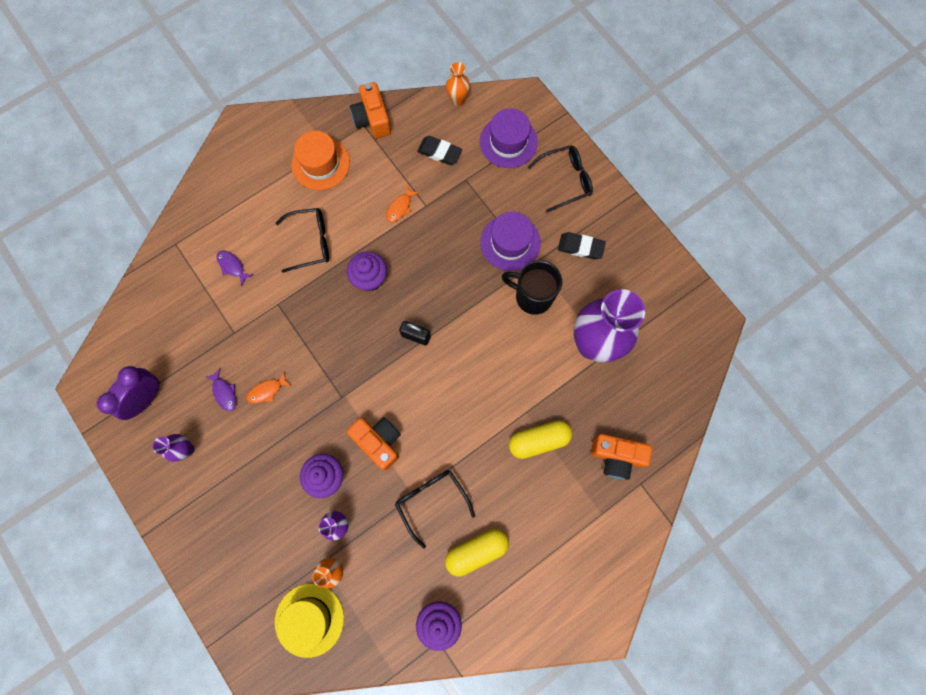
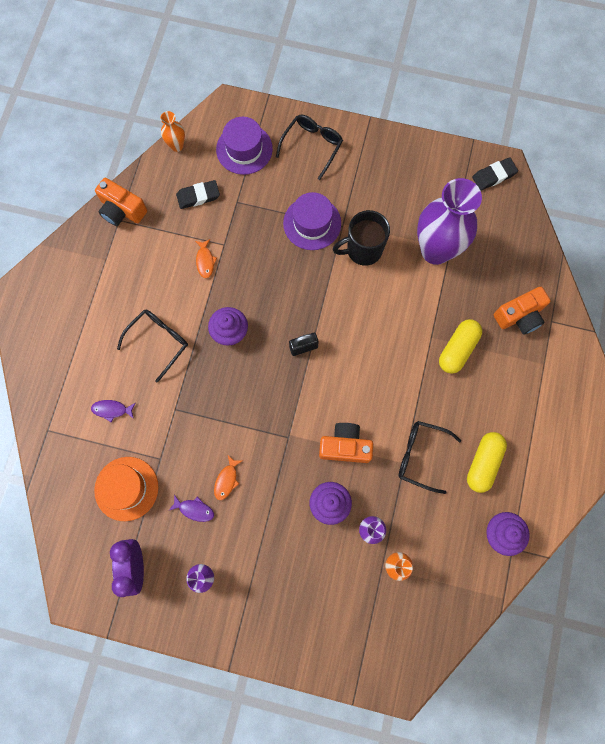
camera: 40 degrees left, 0 degrees up
yellow hat [275,583,344,658] -> none
orange hat [291,131,350,190] -> orange hat moved to [94,457,158,521]
black eraser [558,232,606,259] -> black eraser moved to [472,157,518,191]

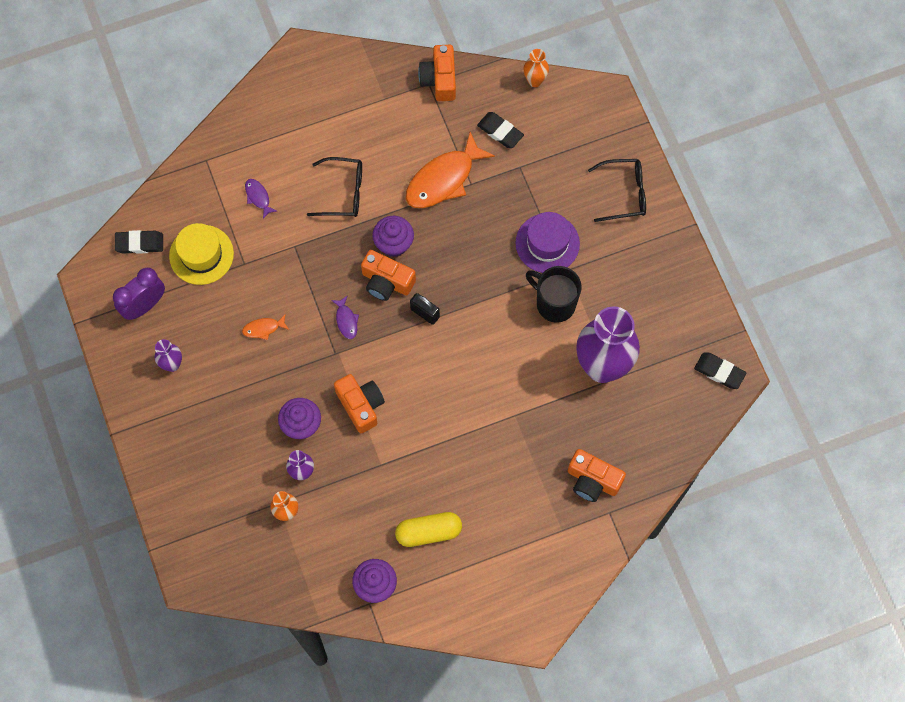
camera: 55 degrees right, 5 degrees down
orange hat [94,457,158,521] -> yellow hat [169,223,234,285]
purple fish [168,494,214,522] -> purple fish moved to [331,295,359,339]
orange fish [195,239,217,278] -> orange fish [406,132,495,208], size x2.23
purple hat [216,117,273,175] -> none
black glasses [399,421,461,494] -> none
yellow capsule [439,319,482,374] -> none
none -> black eraser [115,230,163,254]
none -> orange camera [361,250,416,301]

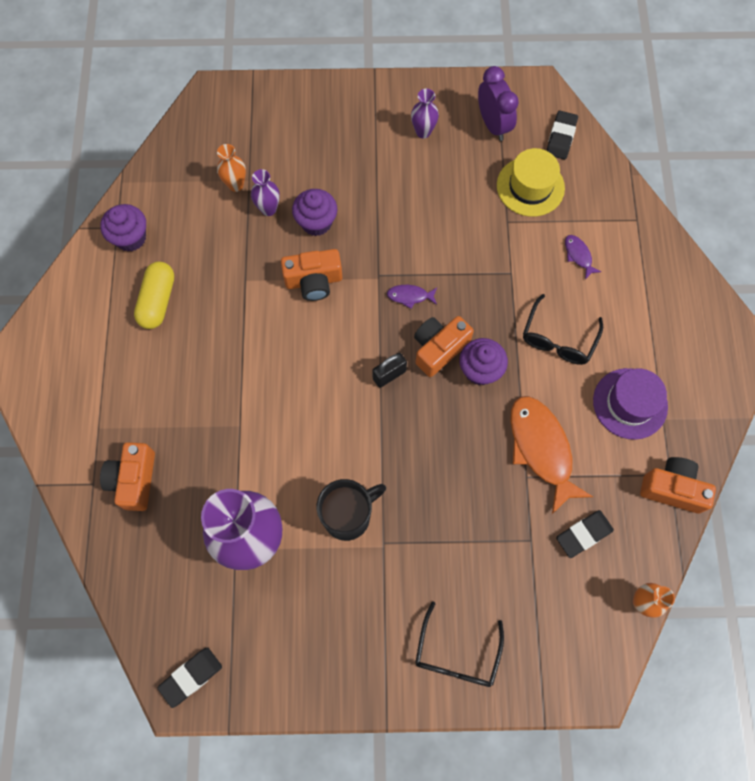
camera: 110 degrees right, 0 degrees up
orange fish [242,314,289,340] -> none
purple fish [245,179,277,219] -> purple fish turned 105 degrees counterclockwise [565,235,601,279]
purple hat [515,212,580,273] -> purple hat moved to [593,368,668,440]
orange camera [568,449,626,502] -> orange camera turned 45 degrees counterclockwise [100,442,155,511]

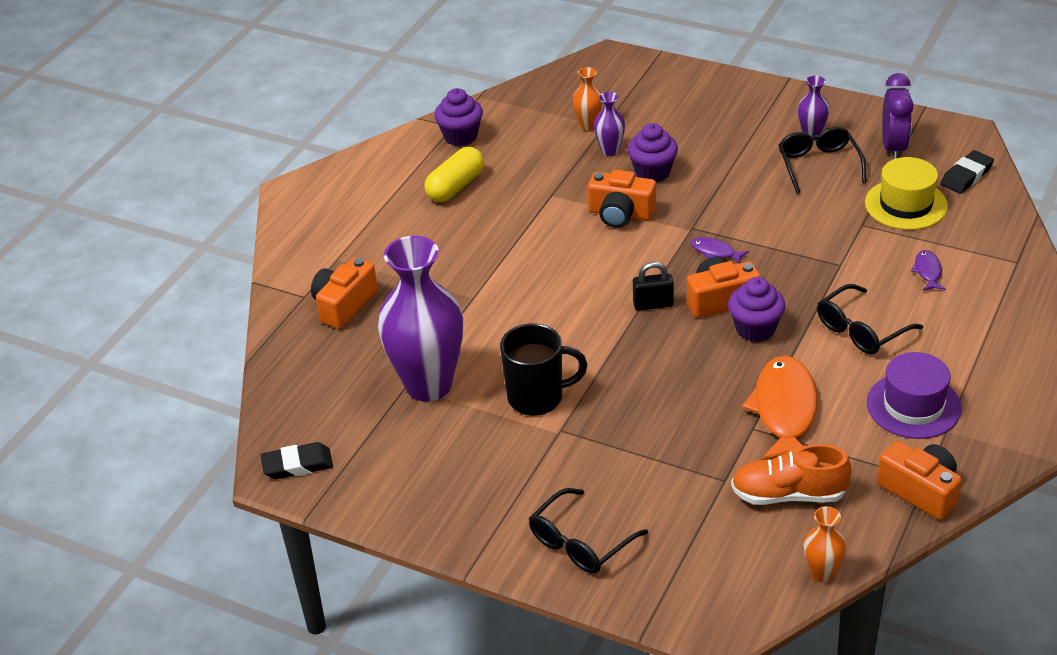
camera: 30 degrees right, 30 degrees down
black eraser [556,510,614,558] -> orange shoe [731,444,852,505]
none -> black glasses [779,127,866,193]

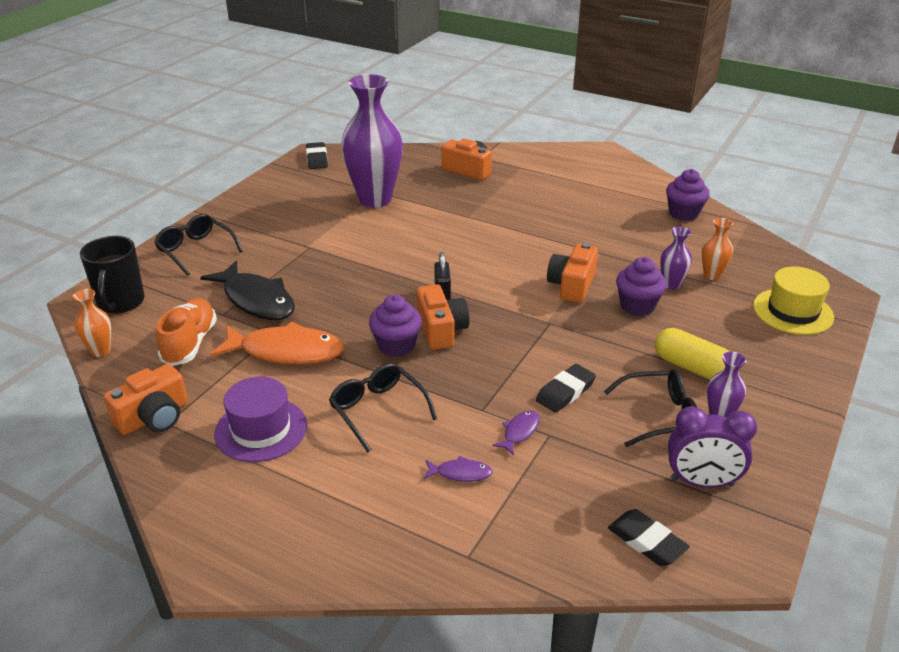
camera: 90 degrees right, 5 degrees down
yellow capsule [424,147,484,202] -> yellow capsule moved to [655,328,730,380]
black mug [500,323,587,416] -> black mug moved to [80,236,145,314]
purple fish [690,237,749,263] -> purple fish moved to [492,410,540,455]
yellow hat [865,157,948,230] -> yellow hat moved to [753,267,834,335]
none -> black fish [200,261,295,320]
none -> black eraser [536,364,596,413]

